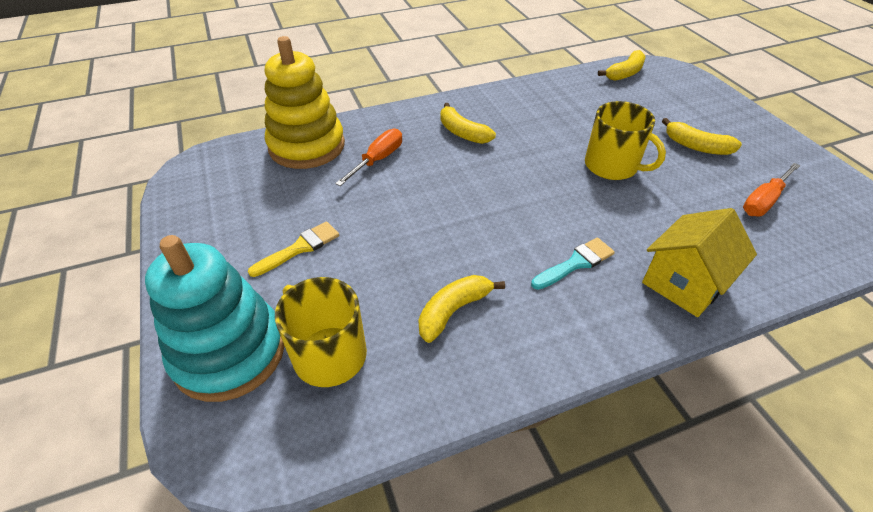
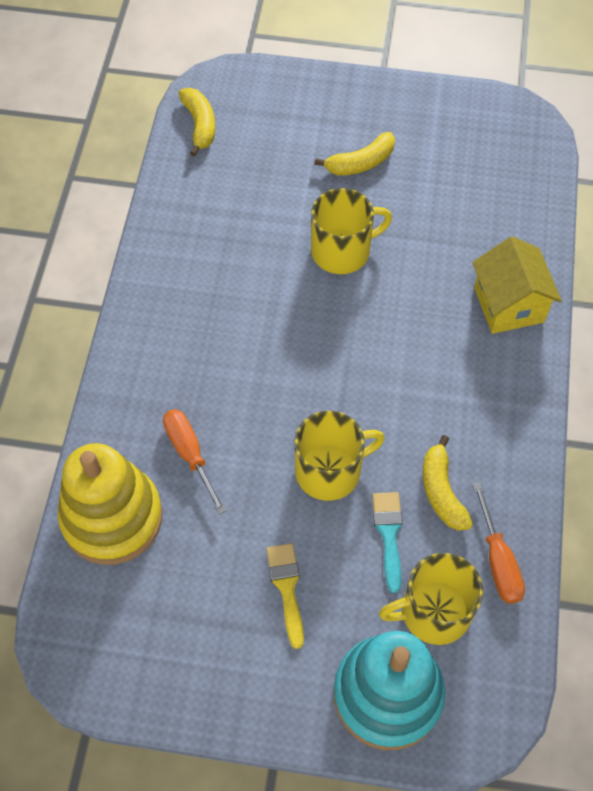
camera: 60 degrees left, 15 degrees up
yellow banana [440,103,496,144] -> none
turquoise brush [531,237,615,290] -> turquoise brush moved to [372,492,403,593]
orange screwdriver [743,163,800,217] -> orange screwdriver moved to [473,482,525,604]
none -> yellow mug [295,411,385,501]

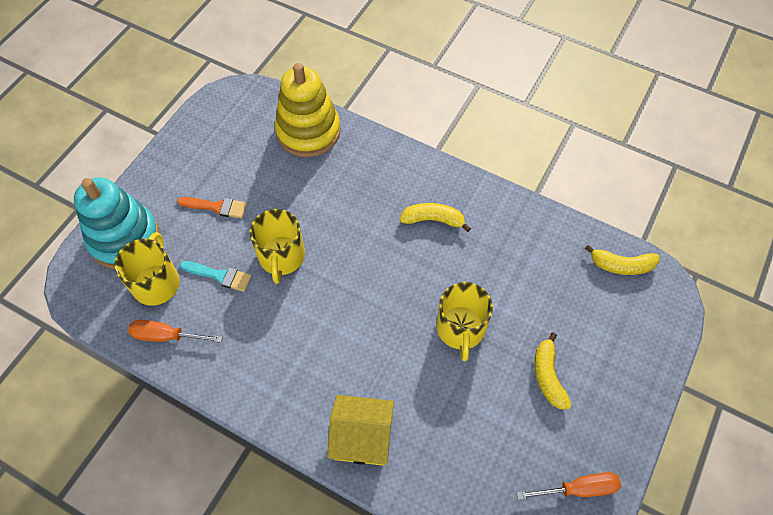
camera: 110 degrees right, 0 degrees up
orange screwdriver [163,409,226,515] -> orange screwdriver moved to [517,472,621,500]
yellow brush [266,543,304,649] -> orange brush [177,197,247,218]
yellow banana [423,435,473,531] -> yellow banana moved to [400,203,471,232]

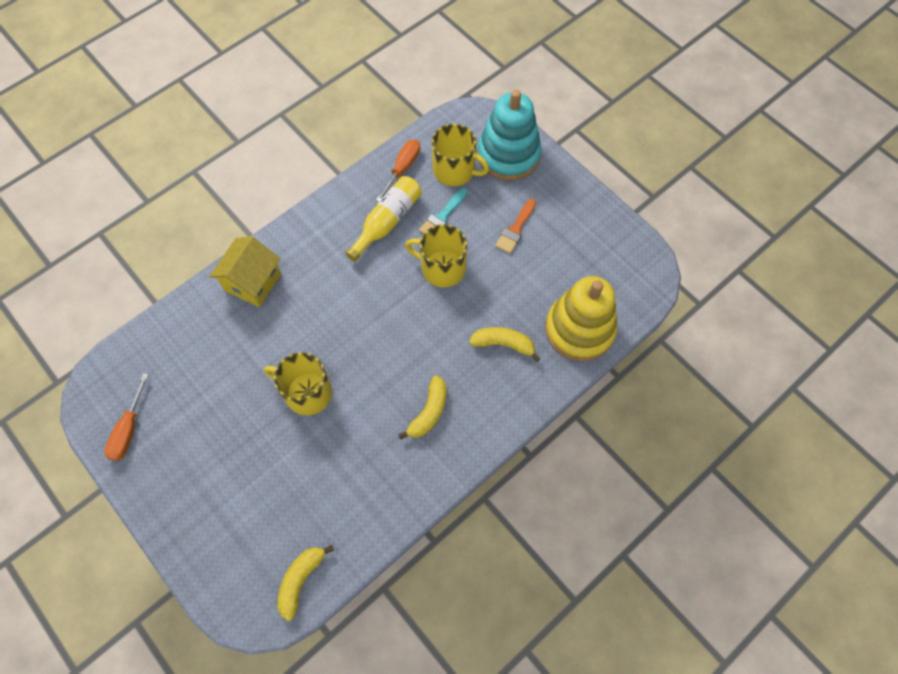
camera: 110 degrees right, 5 degrees up
yellow banana [534,332,572,409] -> yellow banana moved to [469,327,541,362]
none -> yellow bottle [345,176,422,262]

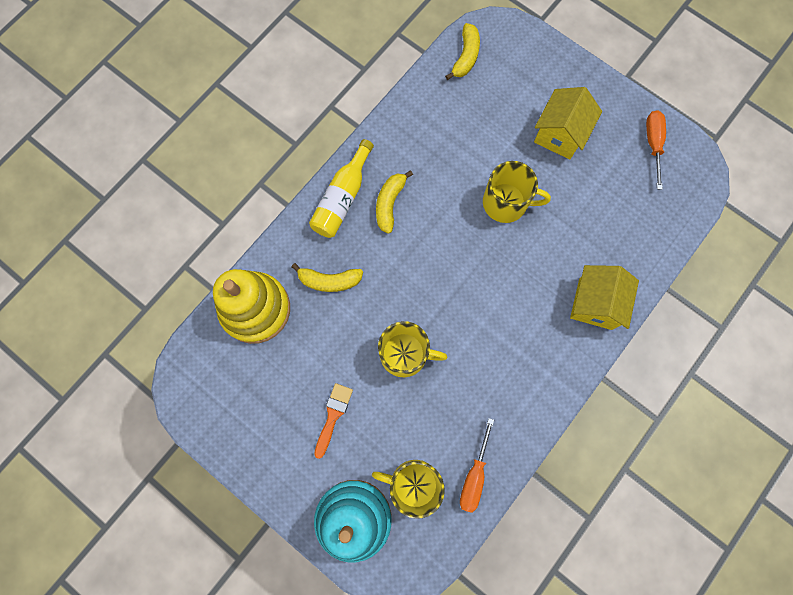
camera: 170 degrees right, 10 degrees up
yellow bottle [345,176,422,262] -> yellow bottle moved to [309,139,374,238]
turquoise brush [419,189,467,234] -> none
none -> yellow house [534,87,602,159]

